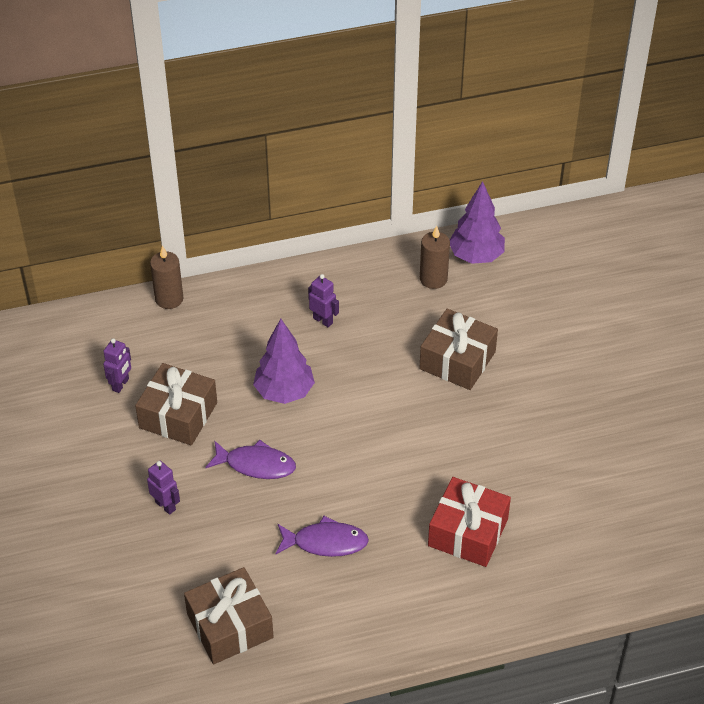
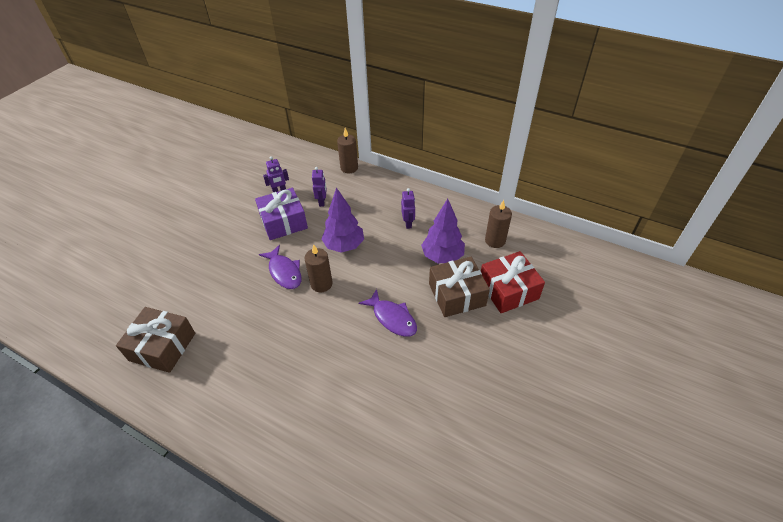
camera: 45 degrees right, 0 degrees up
brown gift [135,363,217,445] -> purple gift [255,188,308,240]
purple robot [147,461,180,515] -> purple robot moved to [312,167,327,207]
purple fish [276,516,369,557] -> purple fish moved to [359,289,417,337]
red gift [428,477,511,567] -> red gift moved to [481,251,545,313]
purple tree [450,181,505,264] -> purple tree moved to [421,199,465,263]
none -> brown candle [305,244,333,292]

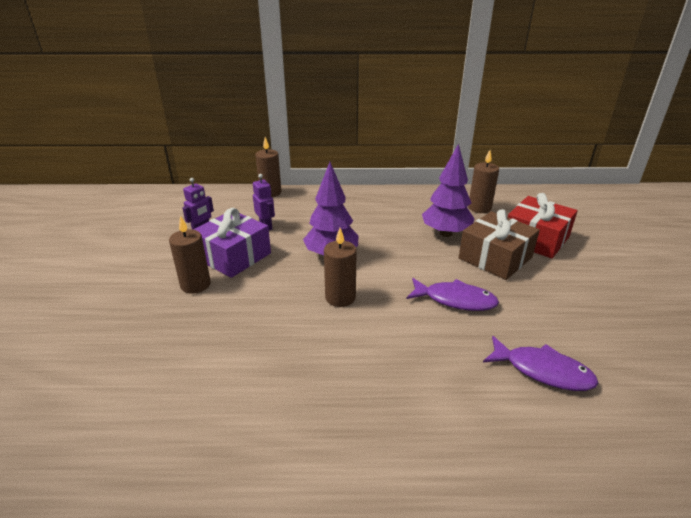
camera: 30 degrees left, 15 degrees down
brown gift [116,307,195,373] -> none
purple fish [259,245,301,289] -> purple fish moved to [483,336,598,391]
purple robot [401,188,415,229] -> none
none -> brown candle [169,216,211,294]

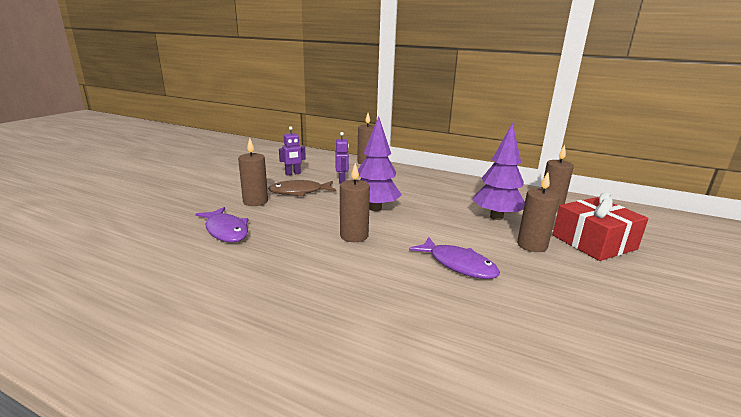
camera: 25 degrees right, 10 degrees down
purple gift [193,208,271,278] -> brown fish [268,180,336,196]
brown gift [459,209,540,280] -> brown candle [517,172,560,252]
purple fish [483,336,598,391] -> purple fish moved to [196,207,248,242]

